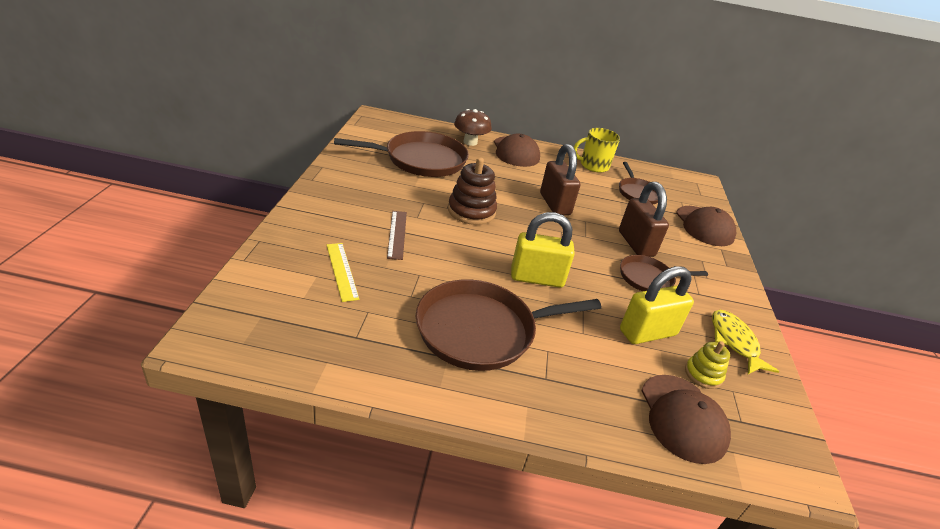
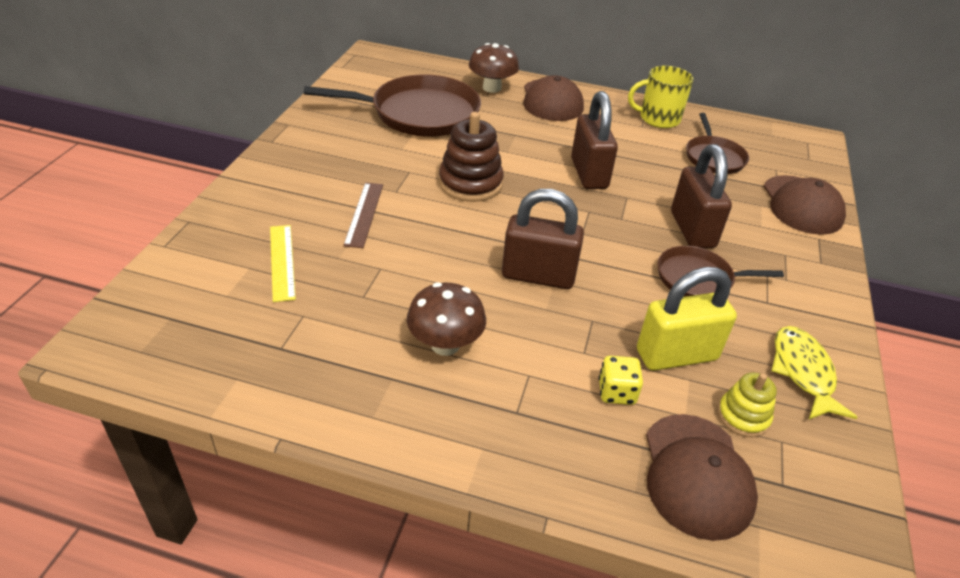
camera: 10 degrees right, 5 degrees up
brown pan [416,280,602,371] -> brown mushroom [407,282,486,356]
yellow padlock [511,212,575,288] -> brown padlock [502,189,584,289]
none -> yellow dice [599,356,643,405]

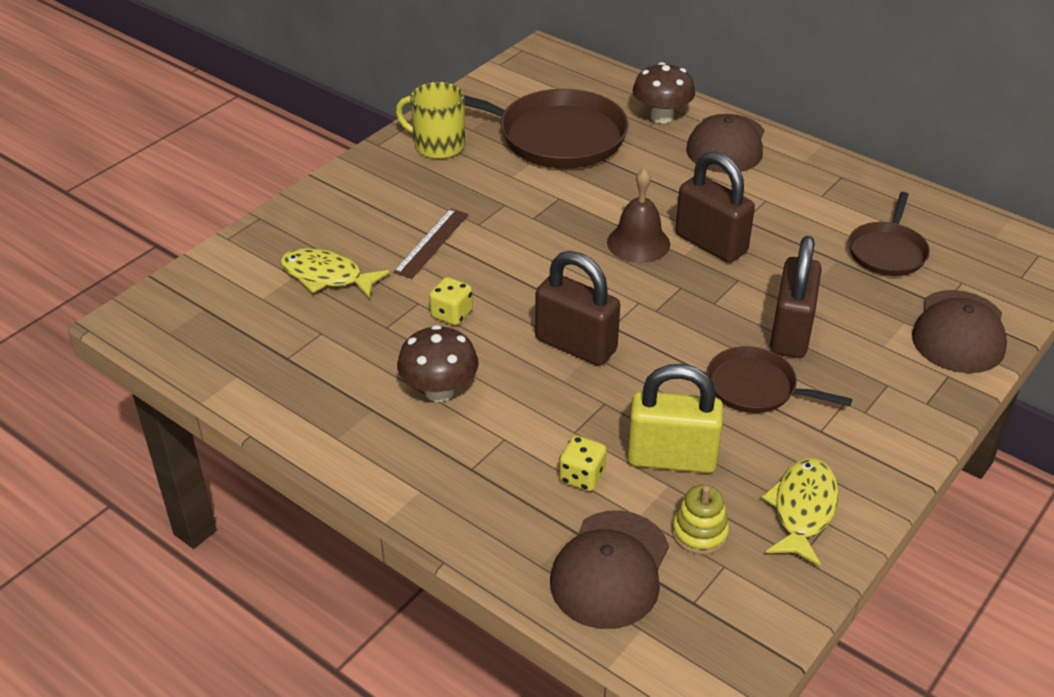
camera: 25 degrees right, 0 degrees up
yellow ruler [270,225,296,302] -> yellow fish [280,248,390,299]
brown stacking toy [439,112,504,202] -> none
brown padlock [571,91,618,189] -> brown padlock turned 60 degrees counterclockwise [675,152,755,263]
yellow mug [628,66,694,128] -> yellow mug moved to [396,82,465,159]
none -> yellow dice [429,277,473,325]
none -> brown bell [607,168,670,263]

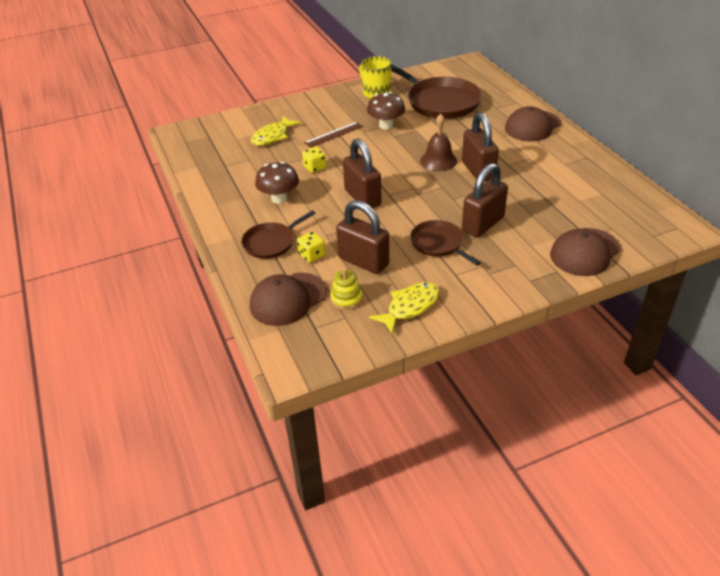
camera: 30 degrees right, 0 degrees up
yellow fish [280,248,390,299] -> yellow fish turned 105 degrees counterclockwise [251,116,301,146]
yellow padlock [627,364,723,473] -> brown padlock [336,200,389,274]
brown mushroom [632,62,695,123] -> brown mushroom moved to [367,92,405,130]
brown pan [849,192,930,276] -> brown pan moved to [241,210,316,259]

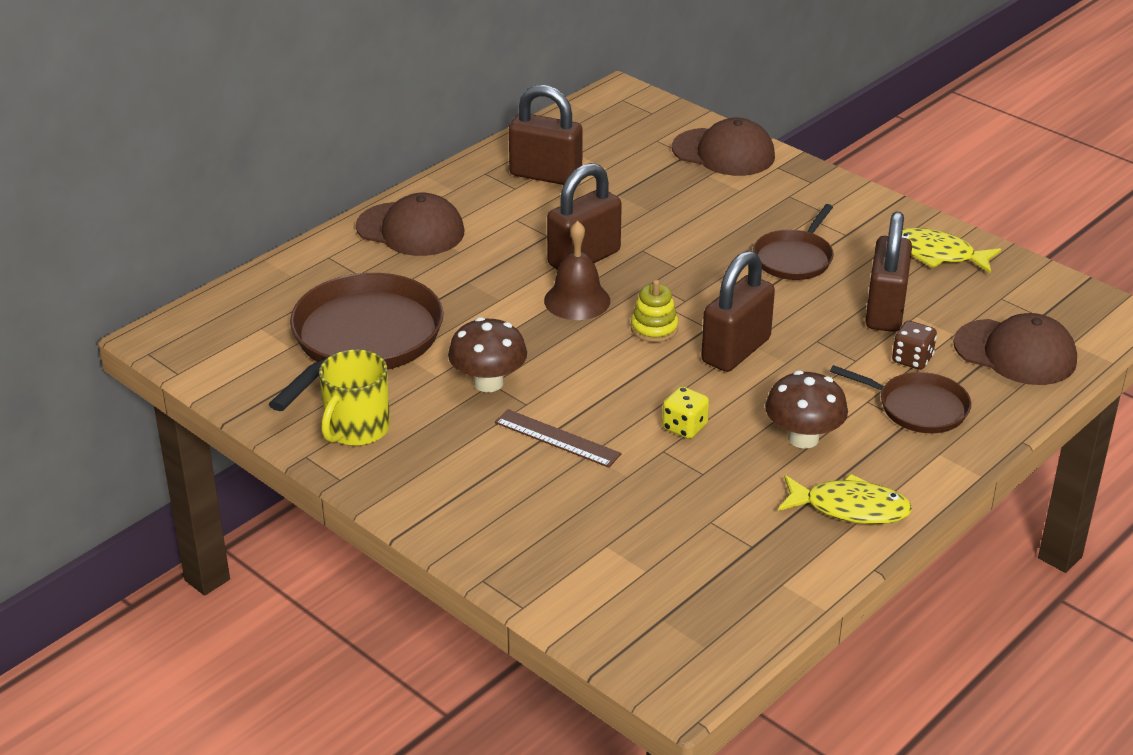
camera: 115 degrees left, 5 degrees down
yellow fish [251,116,301,146] -> yellow fish moved to [778,474,912,524]
yellow dice [297,231,325,263] -> brown dice [892,321,937,370]
yellow stacking toy [330,268,363,310] -> yellow stacking toy moved to [631,280,678,342]
brown padlock [462,163,508,237] -> brown padlock moved to [509,85,583,185]

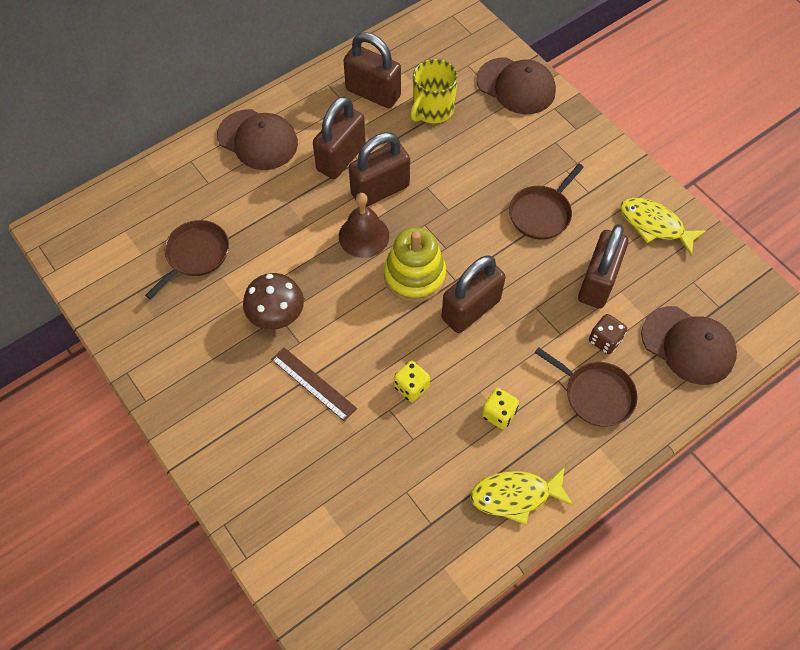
camera: 10 degrees right, 25 degrees up
brown pan [269,273,443,411] -> brown pan [145,220,229,299], size x0.56
yellow mug [319,349,390,446] -> yellow mug moved to [410,59,458,123]
yellow stacking toy [631,280,678,342] -> yellow stacking toy [384,227,446,302], size x1.70
brown mushroom [765,371,848,449] -> yellow dice [481,388,519,429]
yellow fish [778,474,912,524] -> yellow fish turned 150 degrees clockwise [470,467,573,525]
none -> brown padlock [313,96,366,179]

